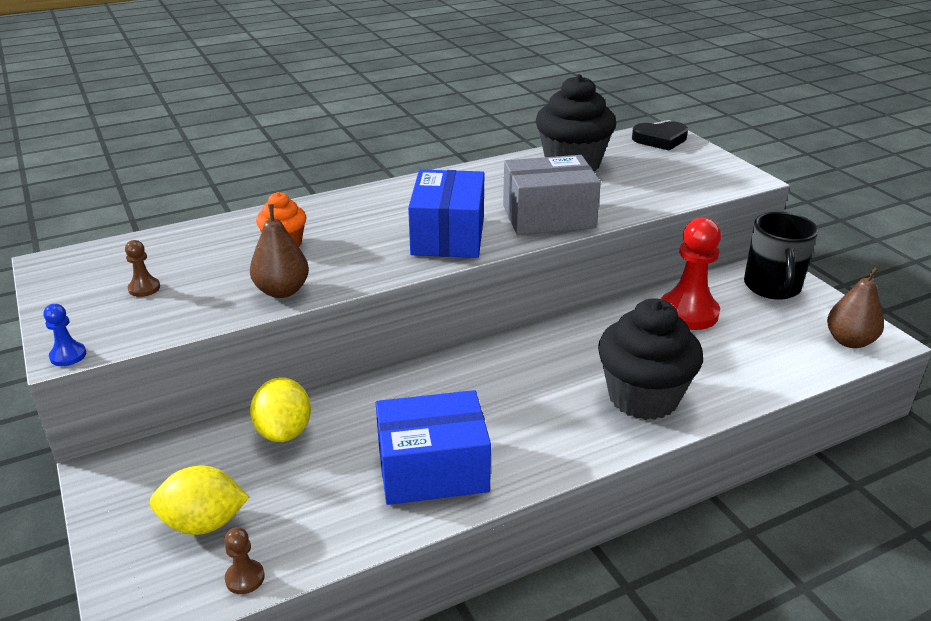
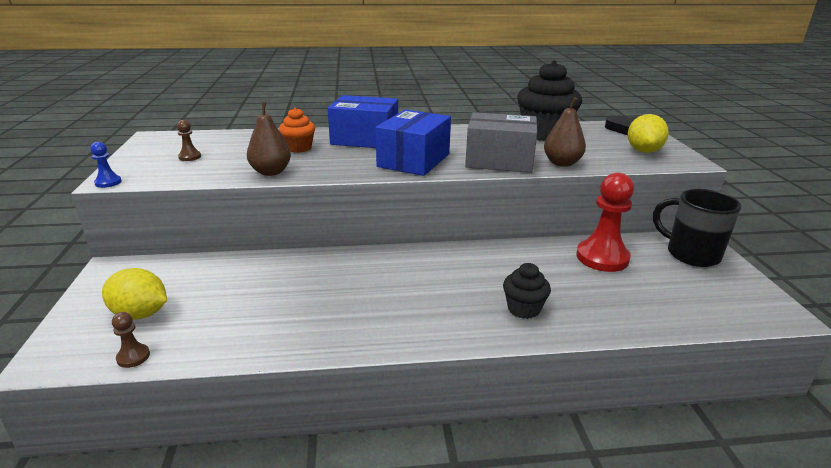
camera: 20 degrees right, 5 degrees down
yellow lemon [250,377,311,442] -> yellow lemon moved to [628,114,669,153]
blue box [376,390,491,505] -> blue box moved to [328,95,398,148]
black cupcake [598,298,703,420] -> black cupcake [503,263,551,319], size x0.53
black mug [744,212,818,300] -> black mug turned 105 degrees clockwise [653,189,741,267]
brown pear [827,267,884,348] -> brown pear moved to [544,97,586,167]

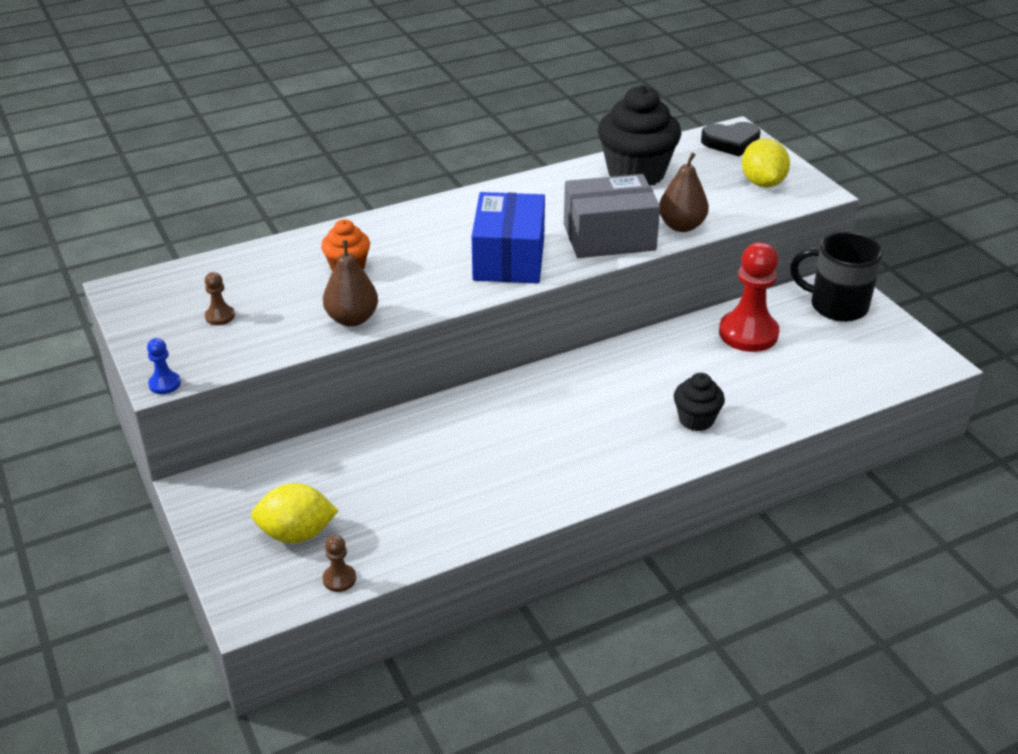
camera: 20 degrees left, 10 degrees up
blue box [328,95,398,148] -> none

